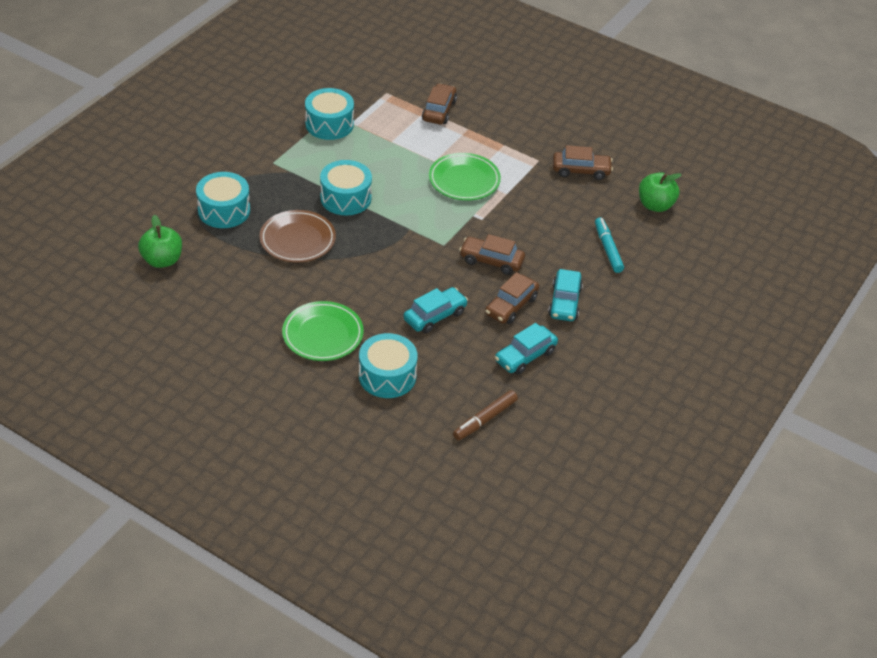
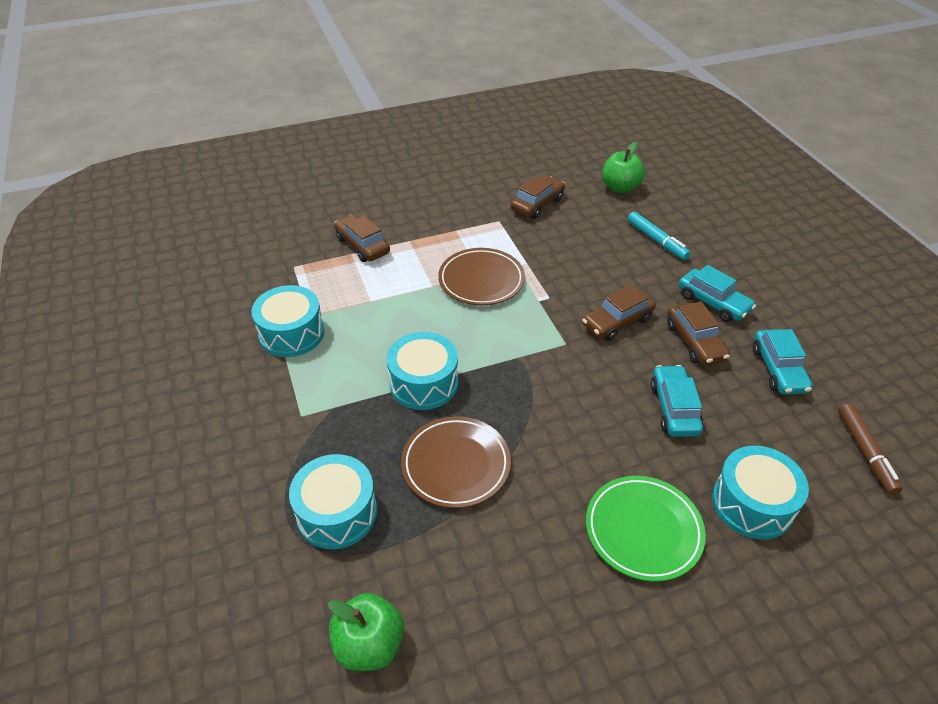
camera: 50 degrees left, 0 degrees up
green plate [429,153,501,200] -> brown plate [438,248,525,305]
turquoise marker [595,217,624,273] -> turquoise marker turned 150 degrees counterclockwise [628,212,690,260]

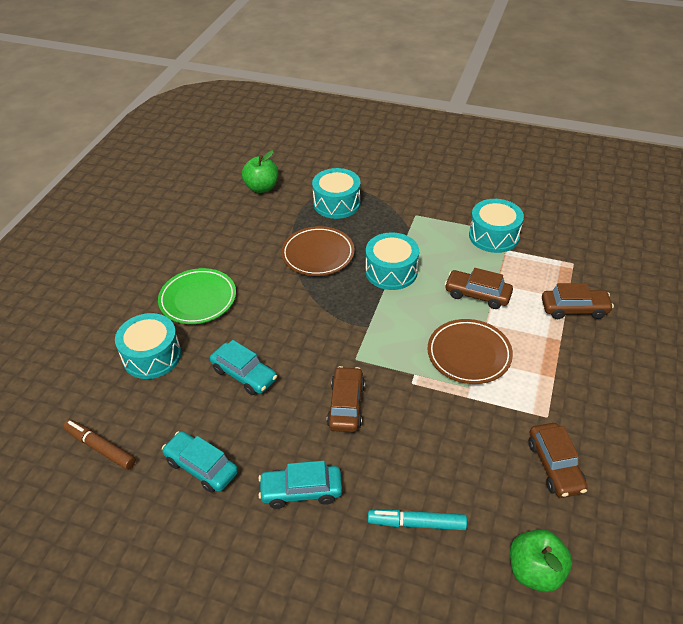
camera: 130 degrees right, 0 degrees up
brown car [667,301,730,365] -> brown car moved to [445,268,513,309]

